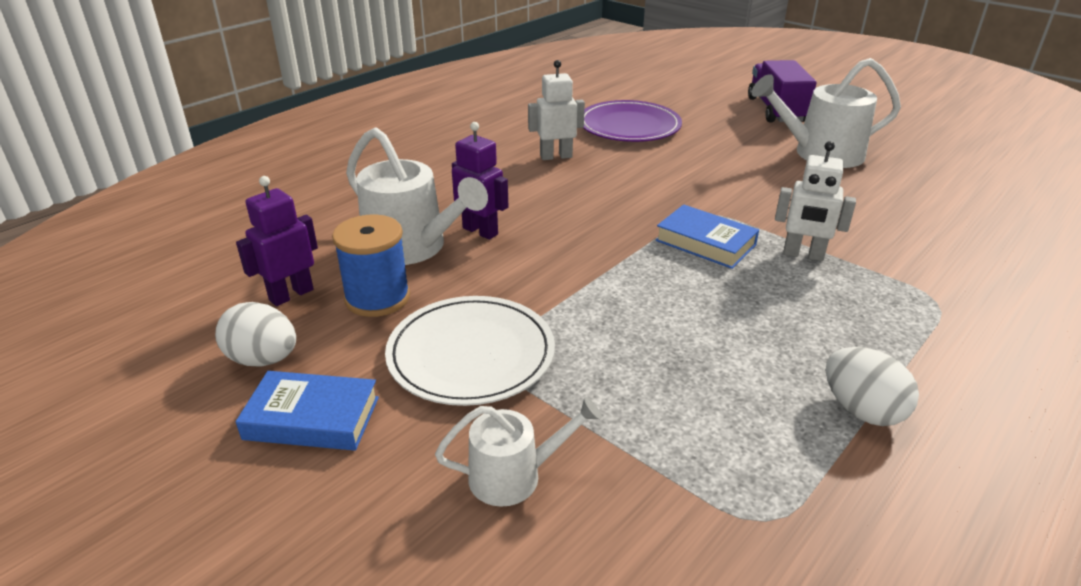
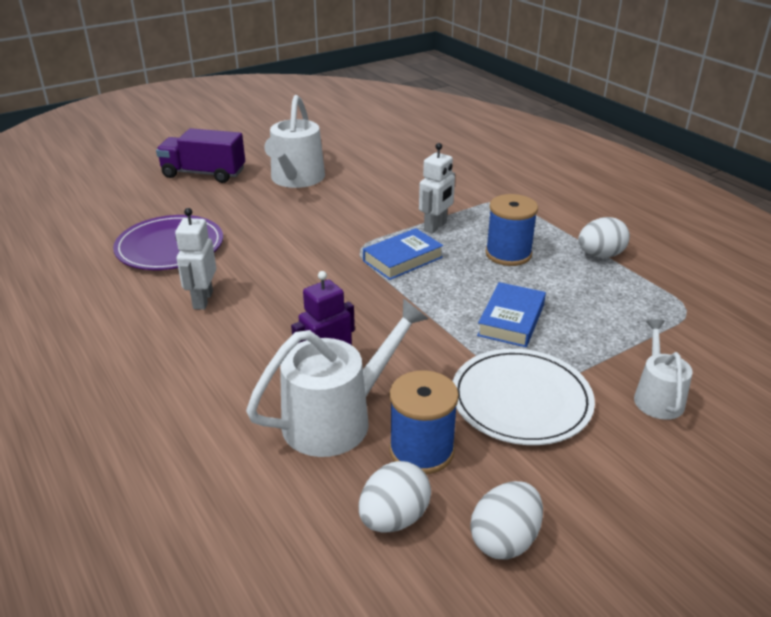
camera: 75 degrees left, 0 degrees up
purple robot [236,176,318,306] -> white egg [359,461,431,533]
blue book [236,371,379,451] -> blue book moved to [477,282,546,347]
none -> blue spool [485,194,538,266]

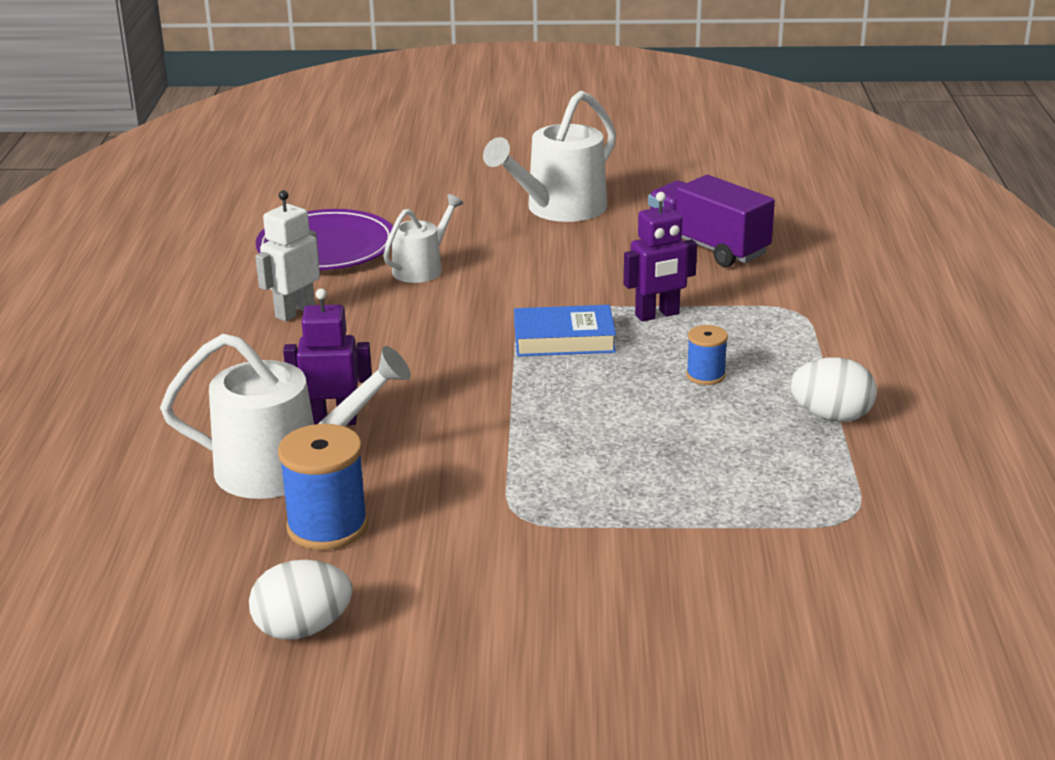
camera: 35 degrees right, 5 degrees down
purple truck [156,128,245,183] -> purple truck moved to [648,175,775,267]
white egg [359,461,431,533] -> none
white robot [419,143,455,234] -> purple robot [624,192,697,322]
white plate [452,349,595,445] -> none
blue book [477,282,546,347] -> none
blue spool [485,194,538,266] -> blue spool [686,325,728,385], size x0.56
white watering can [634,319,693,420] -> white watering can moved to [383,194,464,283]

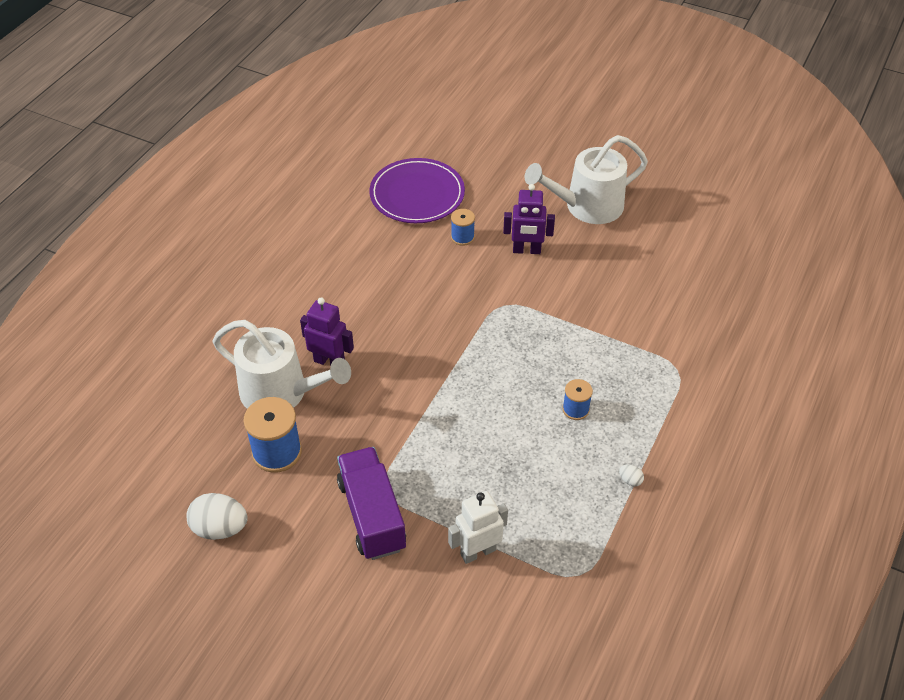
camera: 25 degrees right, 20 degrees up
white robot [255,190,320,322] -> white robot moved to [448,491,508,564]
white watering can [383,194,464,283] -> blue spool [451,209,475,246]
blue book [514,305,616,356] -> none
purple robot [624,192,697,322] -> purple robot moved to [503,184,555,254]
purple truck [648,175,775,267] -> purple truck moved to [337,447,406,560]
white egg [790,357,877,422] -> white egg [619,465,644,487], size x0.45

